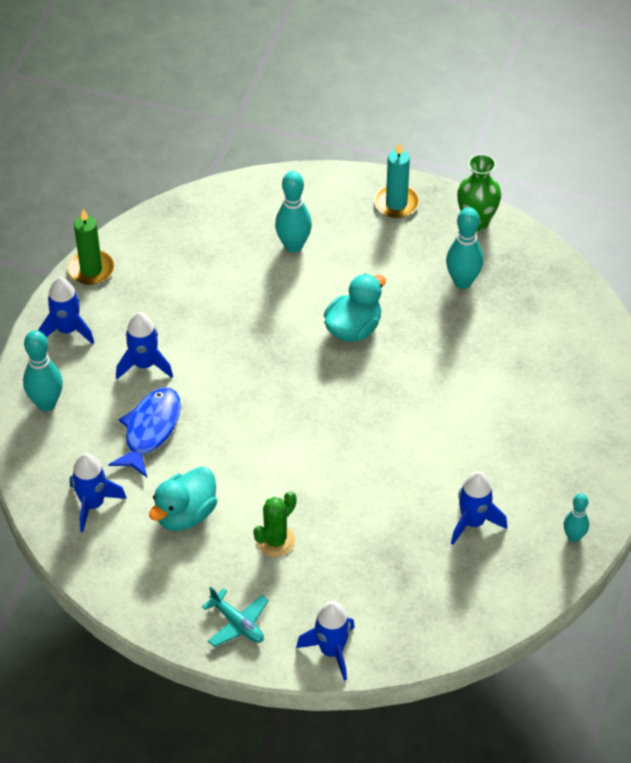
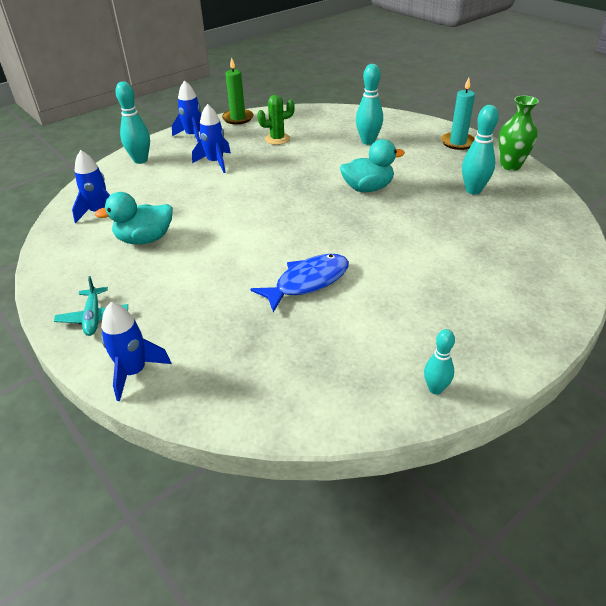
camera: 35 degrees right, 10 degrees down
blue fish [108,388,181,477] -> blue fish moved to [251,254,349,312]
green cactus [253,491,297,557] -> green cactus moved to [257,95,295,145]
blue rocket [451,471,507,545] -> none

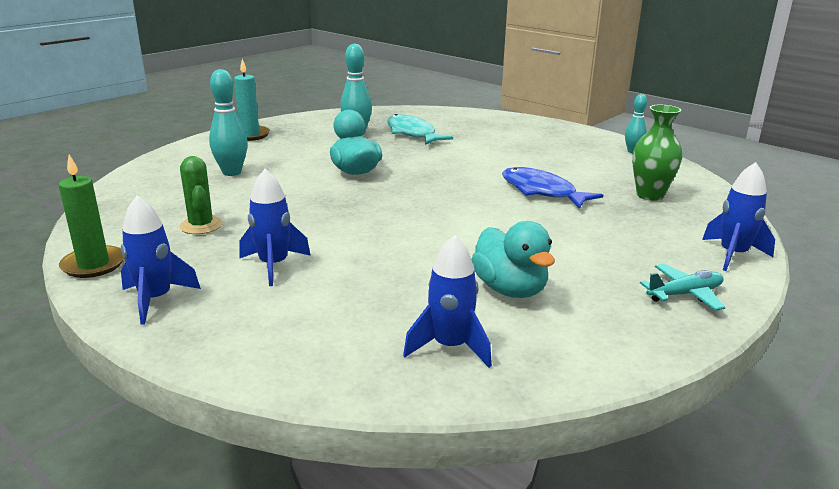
camera: 100 degrees left, 15 degrees down
turquoise bowling pin [115,81,150,164] -> none
green vase [499,96,539,171] -> green vase moved to [632,105,682,201]
none -> turquoise fish [387,114,453,145]

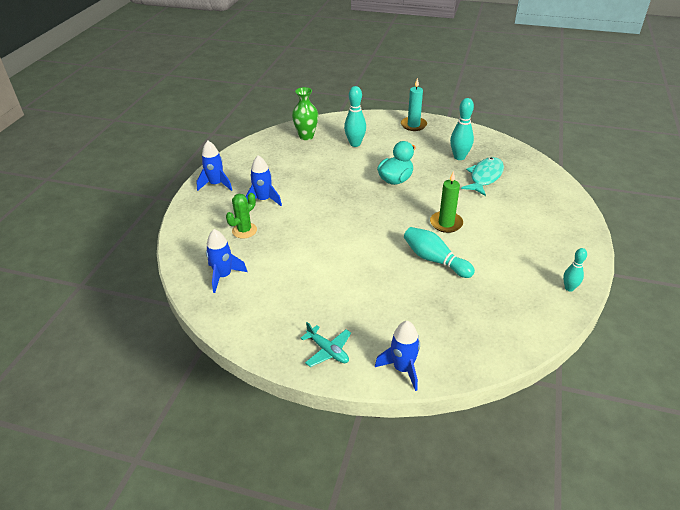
camera: 65 degrees right, 15 degrees up
green candle [59,154,124,278] -> green candle moved to [430,171,463,233]
green cactus [180,156,223,234] -> green cactus moved to [226,193,257,238]
turquoise duck [471,221,555,298] -> none
blue fish [502,167,603,209] -> turquoise bowling pin [404,227,475,278]
green vase [632,105,682,201] -> green vase moved to [292,87,318,140]

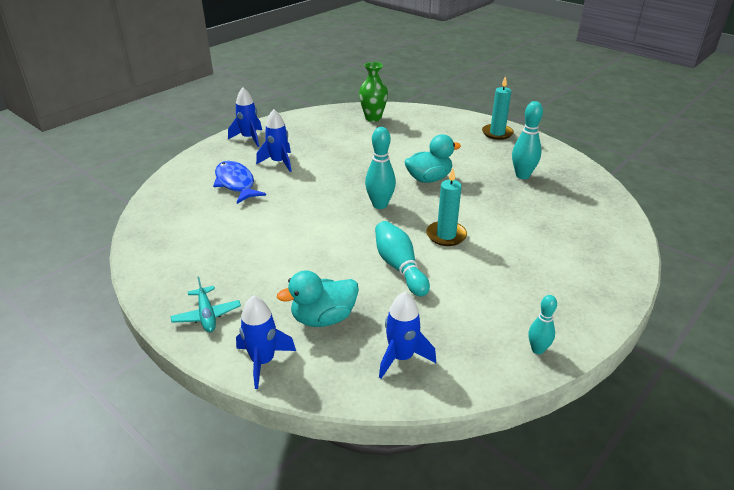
camera: 25 degrees right, 5 degrees down
blue rocket [206,229,248,293] -> blue rocket moved to [379,292,436,379]
green cactus [226,193,257,238] -> blue fish [213,161,266,204]
turquoise bowling pin [344,86,366,147] -> turquoise bowling pin moved to [365,127,396,209]
green candle [430,171,463,233] -> turquoise candle [426,168,467,246]
turquoise fish [461,157,504,196] -> none
none -> turquoise duck [277,270,359,327]

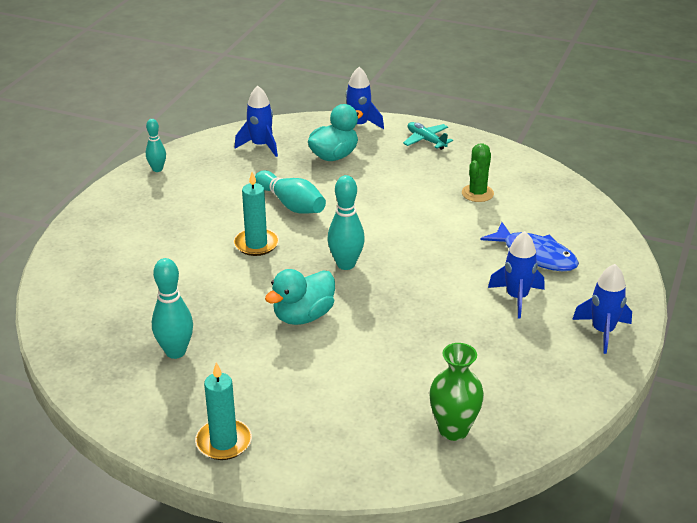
camera: 160 degrees right, 0 degrees up
none -> green cactus [462,144,494,202]

